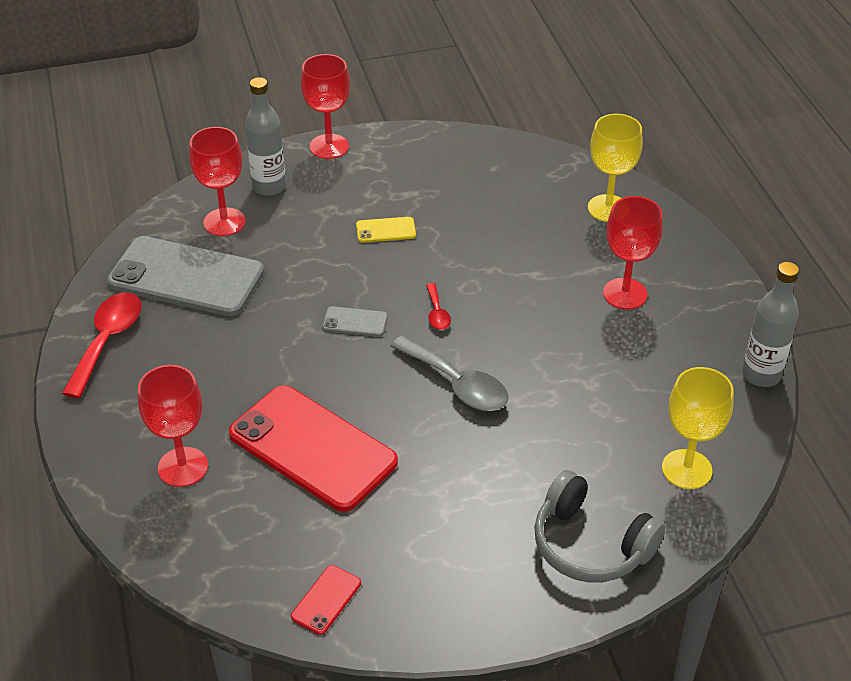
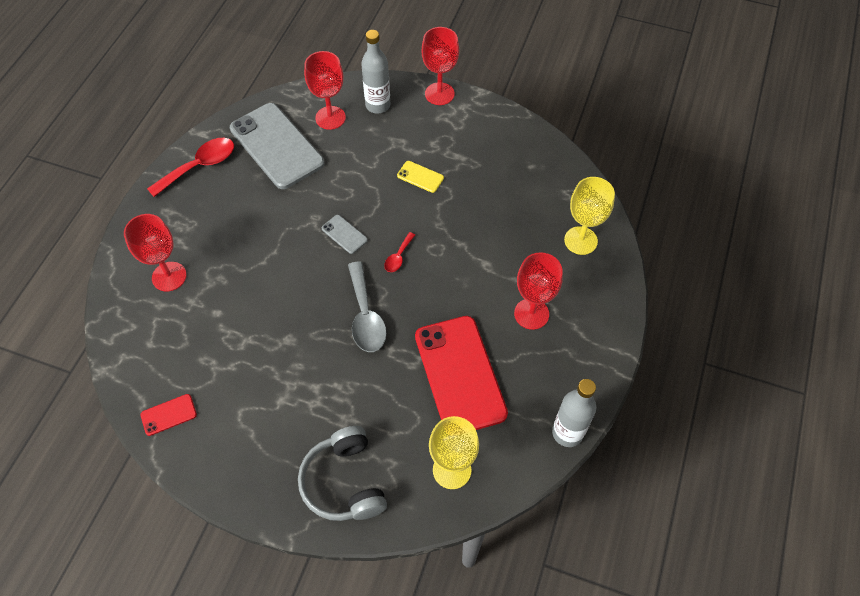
camera: 35 degrees right, 15 degrees up
red phone [229,385,398,512] -> red phone moved to [415,316,508,430]

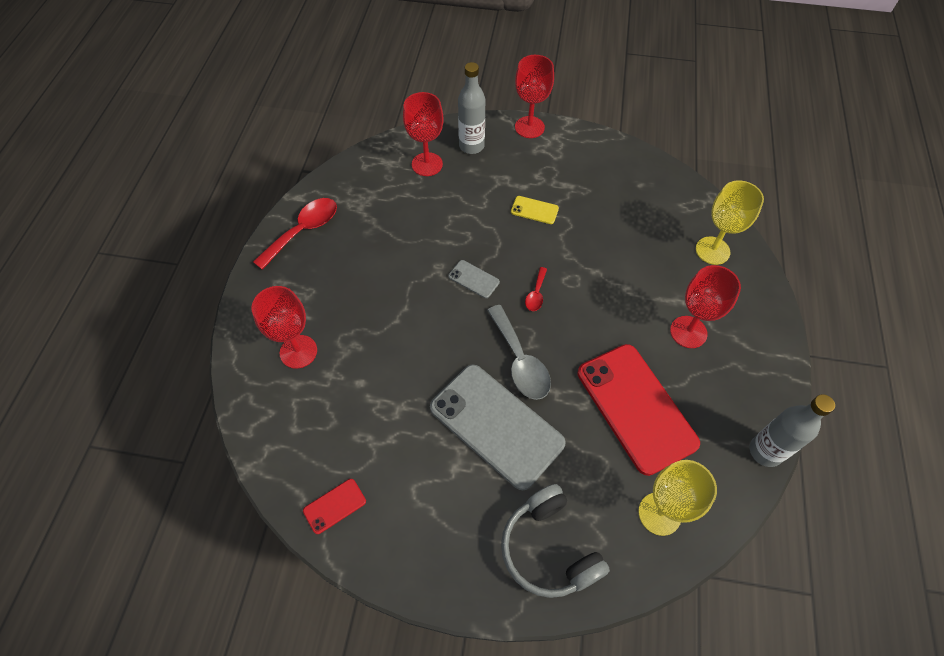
camera: 10 degrees left, 0 degrees up
grey phone [230,103,325,189] -> grey phone moved to [430,364,566,490]

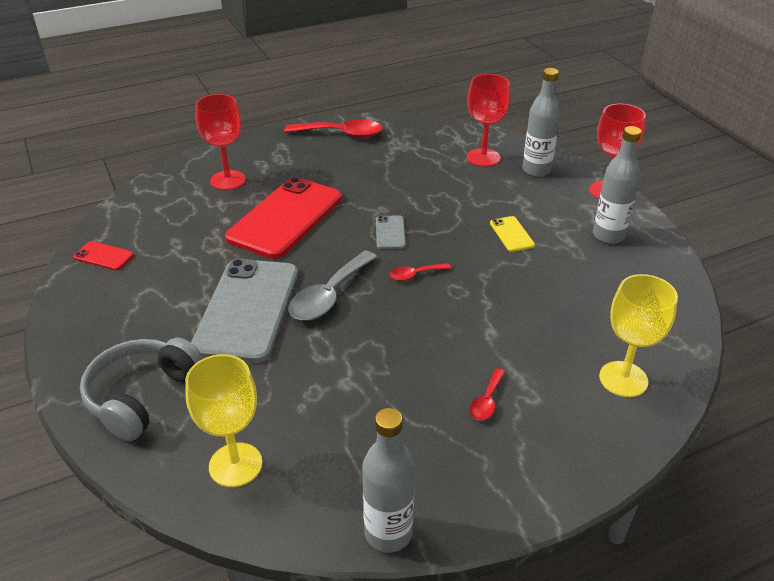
camera: 55 degrees right, 20 degrees down
red phone [578,344,700,476] -> red phone moved to [225,177,342,259]
red goblet [670,265,741,348] -> red spoon [470,368,505,421]
none -> grey bottle [593,126,642,244]

